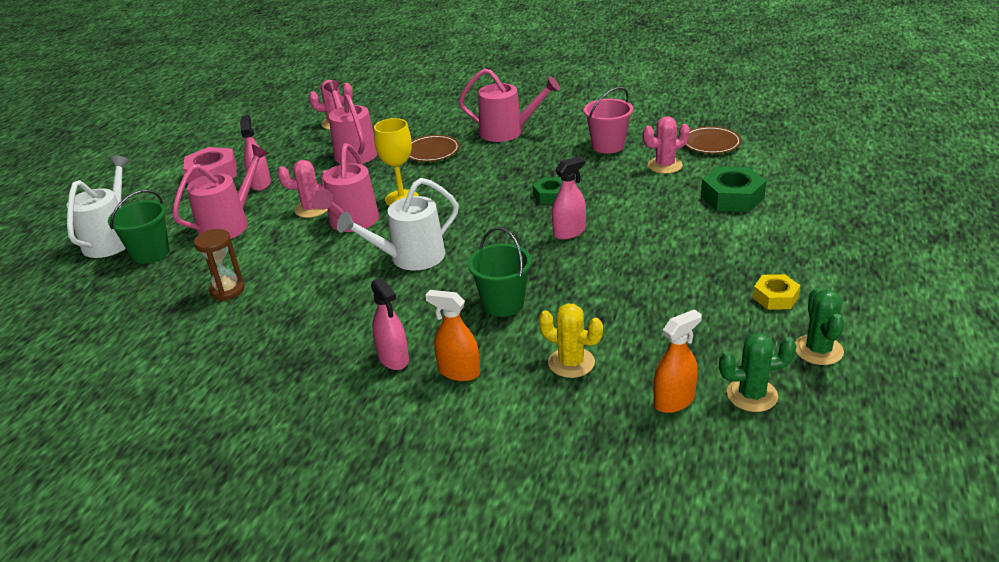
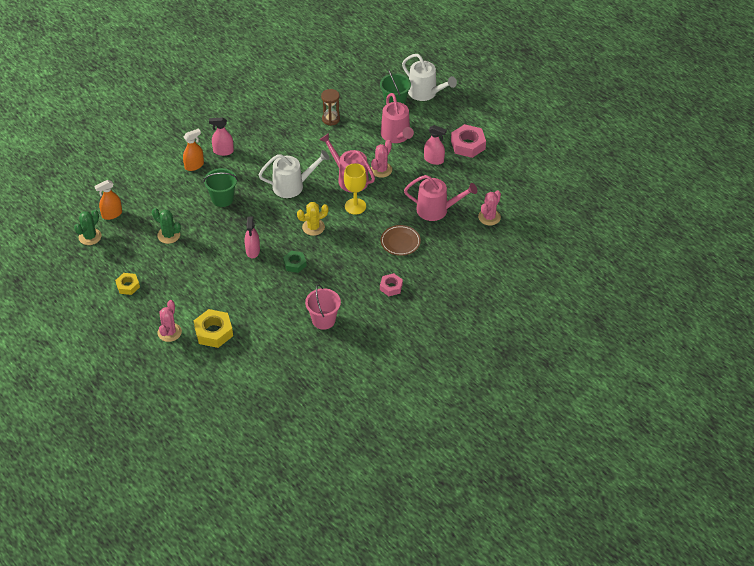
camera: 120 degrees right, 15 degrees up
white watering can [337,178,459,271] -> white watering can turned 75 degrees clockwise [259,150,330,198]
pink watering can [459,68,560,142] -> pink nut [380,273,403,296]
yellow cactus [539,303,603,378] -> yellow cactus moved to [297,202,329,236]
pink cactus [643,116,690,174] -> pink cactus moved to [157,300,182,342]
orange spray bottle [654,309,702,413] -> orange spray bottle turned 60 degrees clockwise [95,180,122,220]
brown plate [685,126,742,154] -> none
green nut [701,166,766,212] -> yellow nut [194,309,233,348]
green cactus [795,288,844,365] -> green cactus moved to [152,208,181,244]

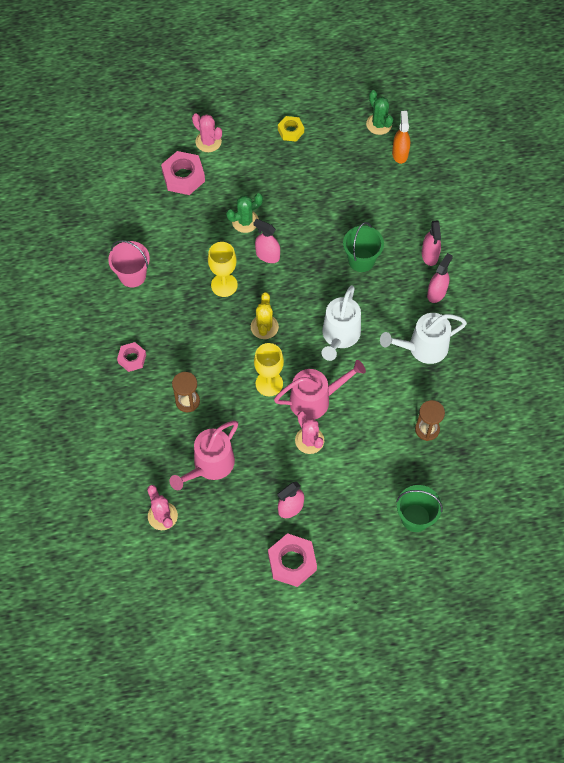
camera: 120 degrees right, 15 degrees up
green cactus [152,208,181,244] -> green cactus moved to [226,193,263,233]
orange spray bottle [183,128,204,171] -> pink spray bottle [422,221,441,266]
yellow nut [194,309,233,348] -> pink nut [161,151,205,195]
green nut [283,251,307,273] -> yellow goblet [208,242,238,297]
pink watering can [381,93,414,143] -> none
brown plate [381,225,421,256] -> brown hourglass [172,372,200,412]
white watering can [402,54,457,101] -> white watering can moved to [380,313,467,364]

